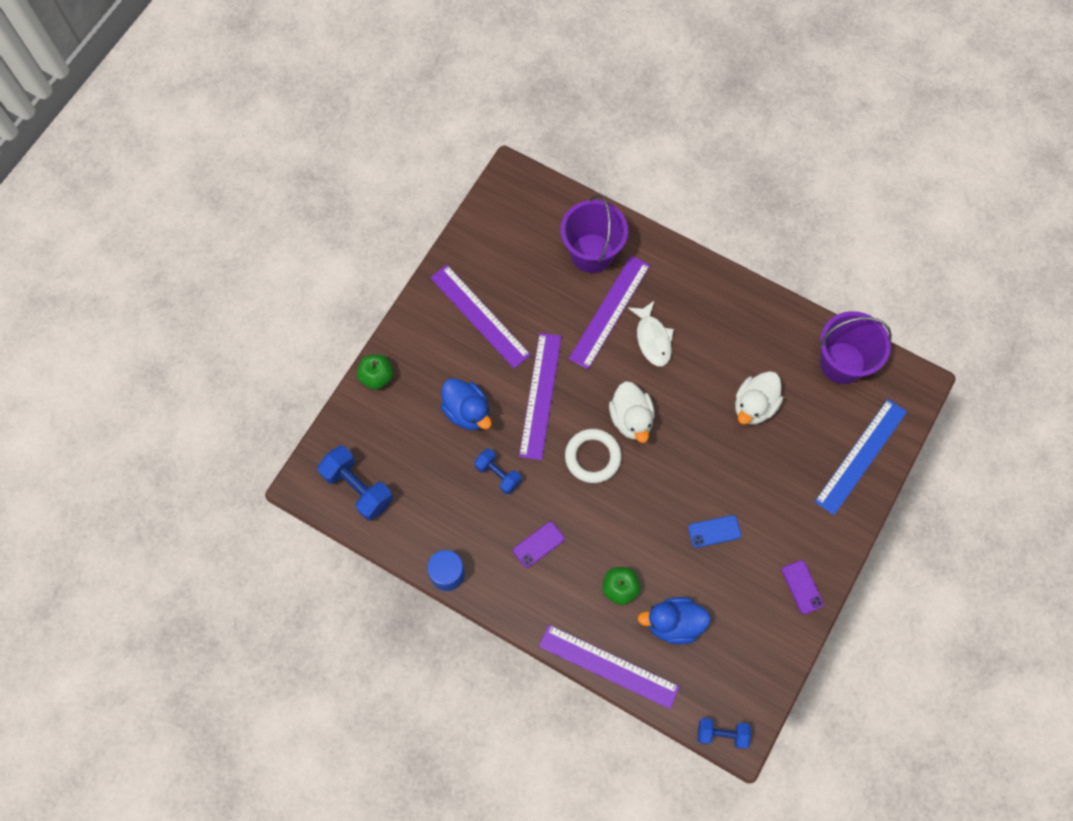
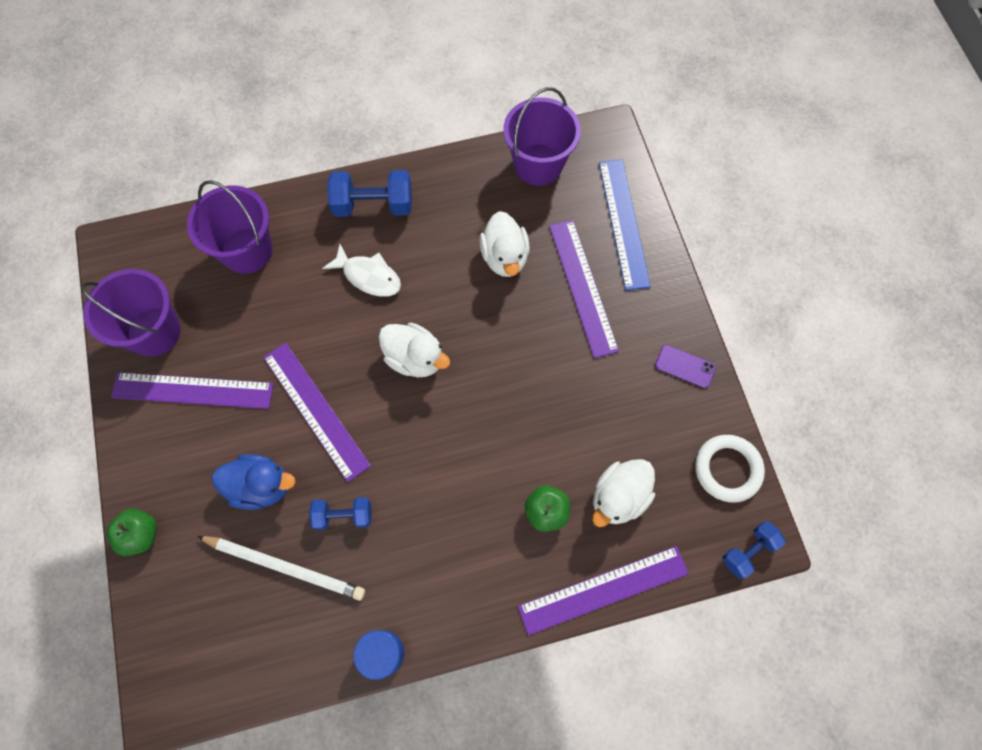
camera: 45 degrees left, 0 degrees up
blue dumbbell [317,446,393,521] -> blue dumbbell moved to [327,170,412,217]
purple phone [513,522,565,568] -> none
white ring [565,429,622,483] -> white ring moved to [695,435,765,503]
purple ruler [569,255,650,369] -> purple ruler moved to [549,220,619,358]
blue duck [638,597,711,644] -> white duck [592,459,655,527]
blue phone [688,515,741,548] -> none
none -> purple bucket [81,269,181,356]
none -> white pencil [197,536,365,601]

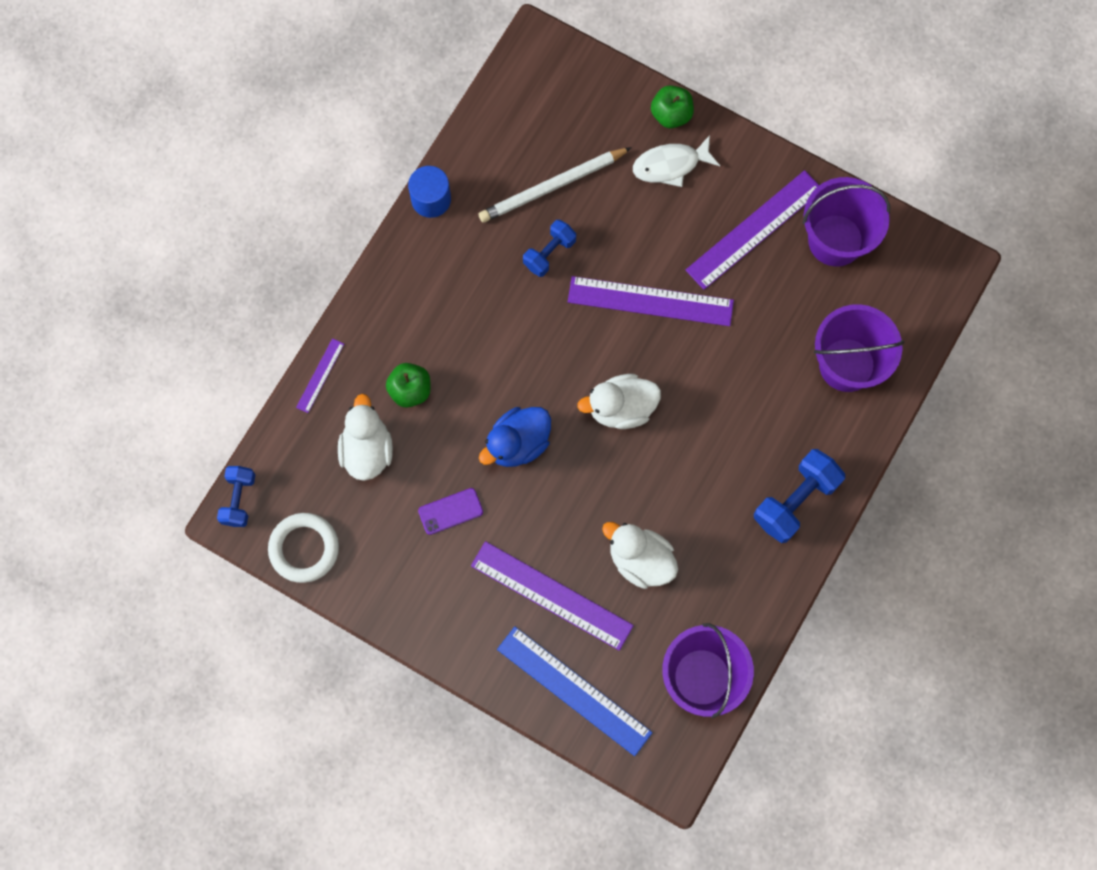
camera: 135 degrees right, 5 degrees up
blue duck [212,454,296,510] -> blue duck moved to [479,407,551,467]
white fish [322,244,401,297] -> white fish moved to [633,135,720,187]
purple ruler [518,546,689,635] -> purple ruler [296,338,344,413], size x0.48
purple phone [655,345,716,388] -> purple phone moved to [418,488,483,535]

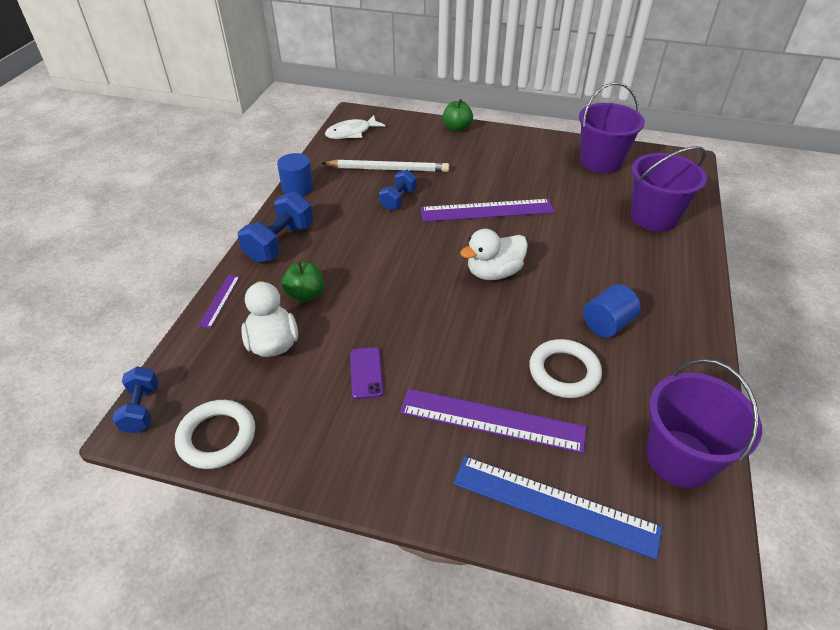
camera: 15 degrees left, 30 degrees down
purple phone [418,488,483,535] -> purple phone turned 60 degrees counterclockwise [350,347,383,399]
white pencil [478,147,632,223] -> white pencil turned 135 degrees counterclockwise [321,160,449,172]
blue duck [479,407,551,467] -> none
white duck [602,522,678,589] -> white ring [529,339,602,398]
white fish [633,135,720,187] -> white fish moved to [325,115,386,139]
purple ruler [686,170,819,290] -> none
blue dumbbell [754,449,845,543] -> blue dumbbell moved to [238,192,313,263]
none -> blue cylinder [583,284,641,337]

